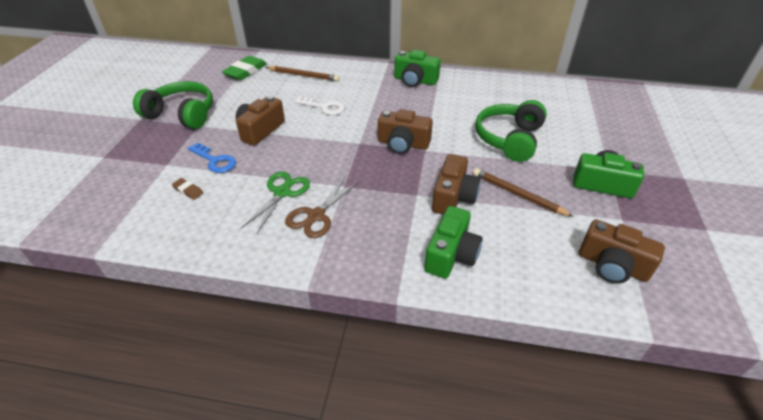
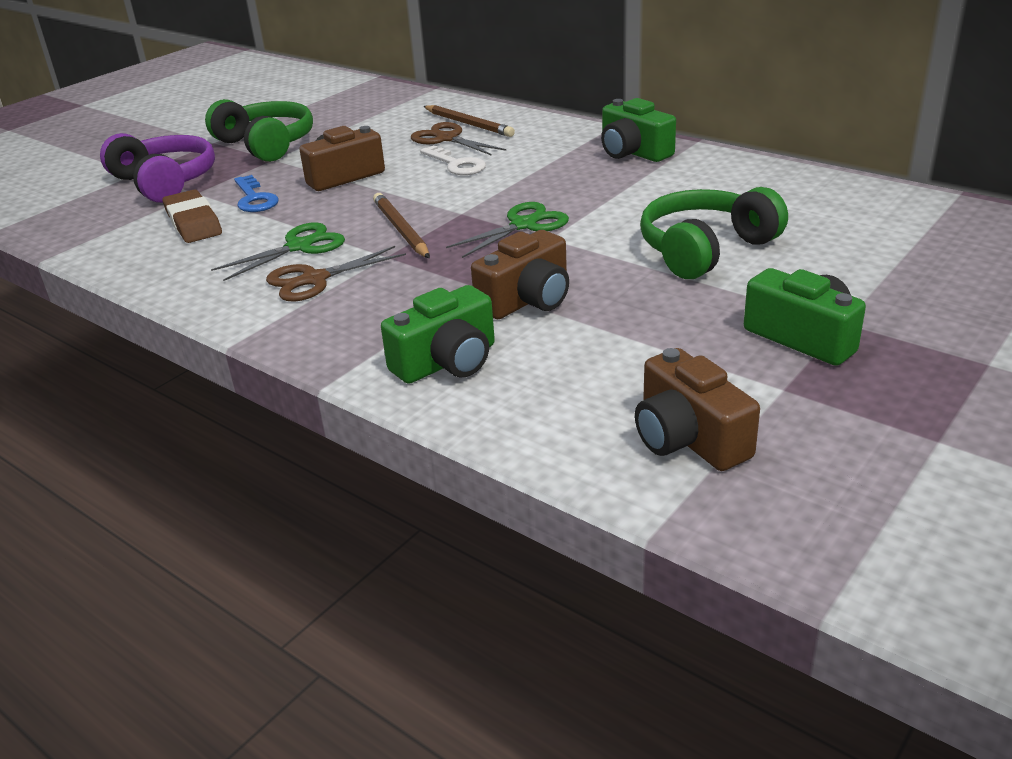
camera: 30 degrees right, 10 degrees down
brown eraser [172,178,203,200] -> brown eraser [162,189,222,243], size x1.97
green eraser [222,56,267,81] -> none
brown camera [378,109,433,154] -> green scissors [446,202,569,258]
brown pencil [473,168,574,217] -> brown pencil moved to [373,193,430,258]
none -> purple headphones [100,133,215,203]
none -> brown scissors [411,122,507,156]

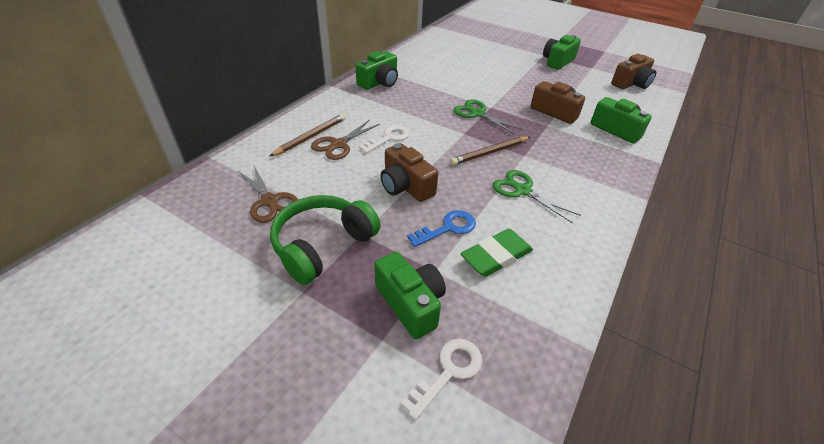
camera: 100 degrees left, 10 degrees up
purple headphones [100,133,215,203] -> green camera [374,252,446,339]
brown eraser [162,189,222,243] -> green eraser [461,229,533,277]
brown scissors [266,246,406,301] -> brown scissors moved to [238,164,298,223]
green headphones [640,187,788,279] -> none
none -> white key [401,339,482,420]

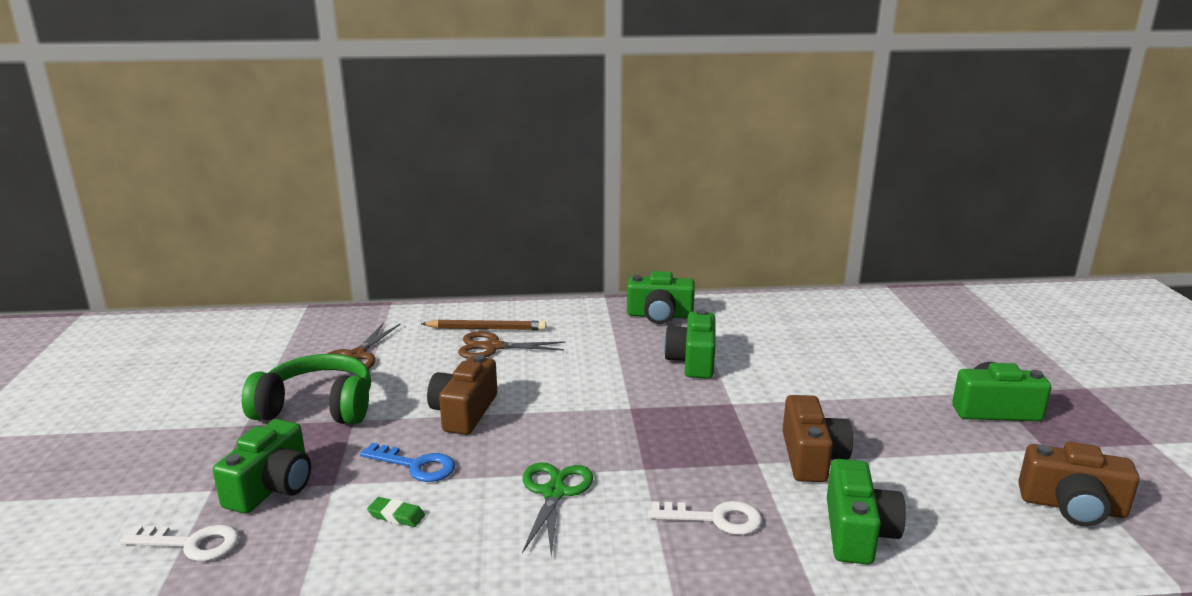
camera: 55 degrees right, 20 degrees down
white key [359,125,410,154] -> white key moved to [648,501,762,535]
brown pencil [450,137,530,165] -> none
green scissors [453,99,522,134] -> none
green eraser [461,229,533,277] -> green eraser [367,497,425,527], size x0.51
none -> green camera [664,309,715,379]

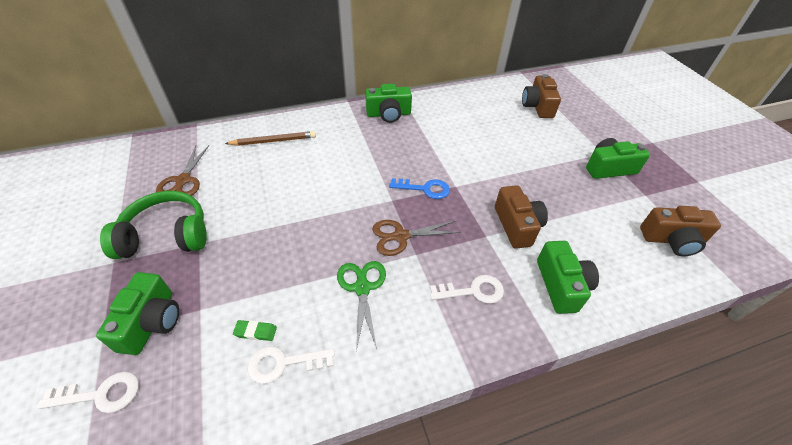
camera: 15 degrees left, 25 degrees up
blue key [360,443,455,482] -> blue key moved to [389,178,450,199]
brown camera [427,355,497,435] -> brown camera moved to [522,74,561,118]
brown scissors [458,331,565,358] -> brown scissors moved to [372,220,461,256]
green camera [664,309,715,379] -> none
none -> white key [247,346,335,384]

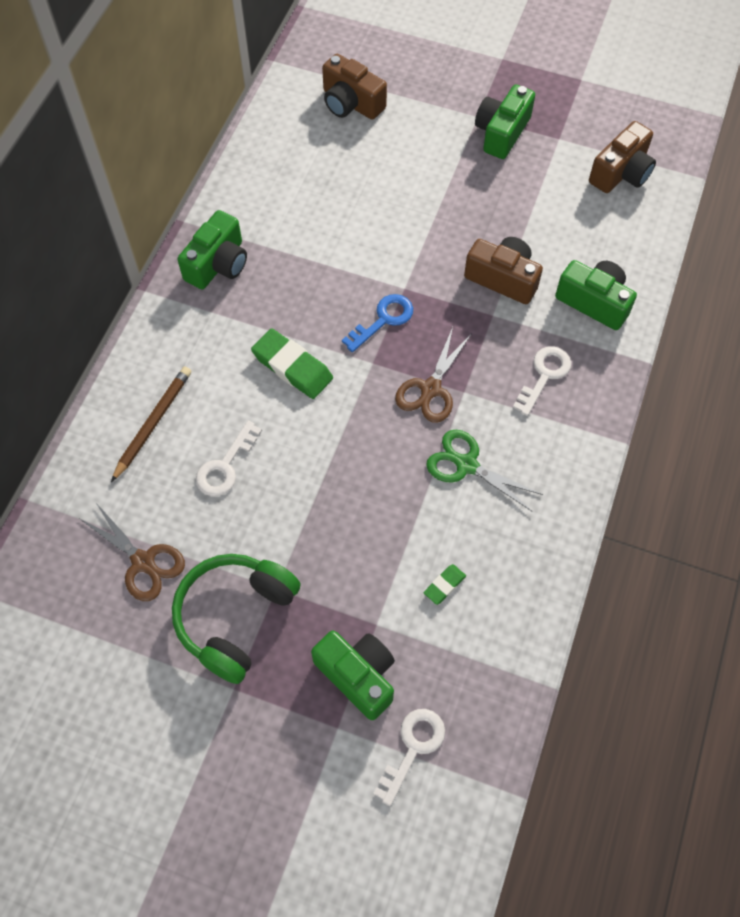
camera: 50 degrees left, 15 degrees up
white key [247,346,335,384] -> white key moved to [196,421,262,496]
none -> green eraser [251,328,333,399]

